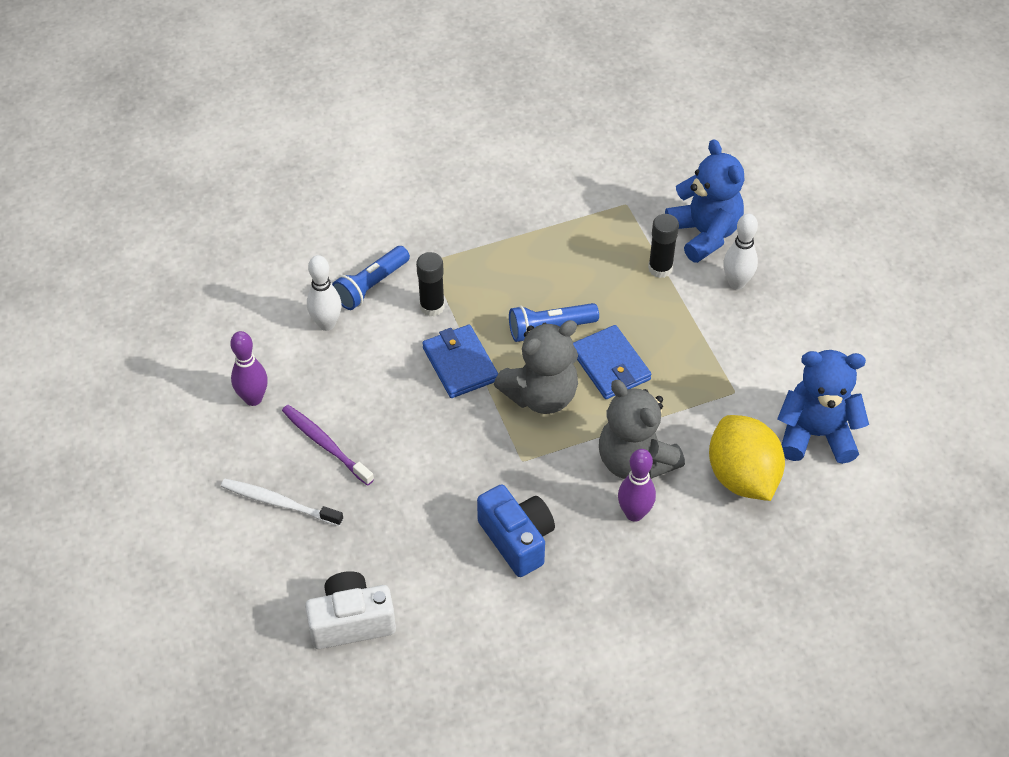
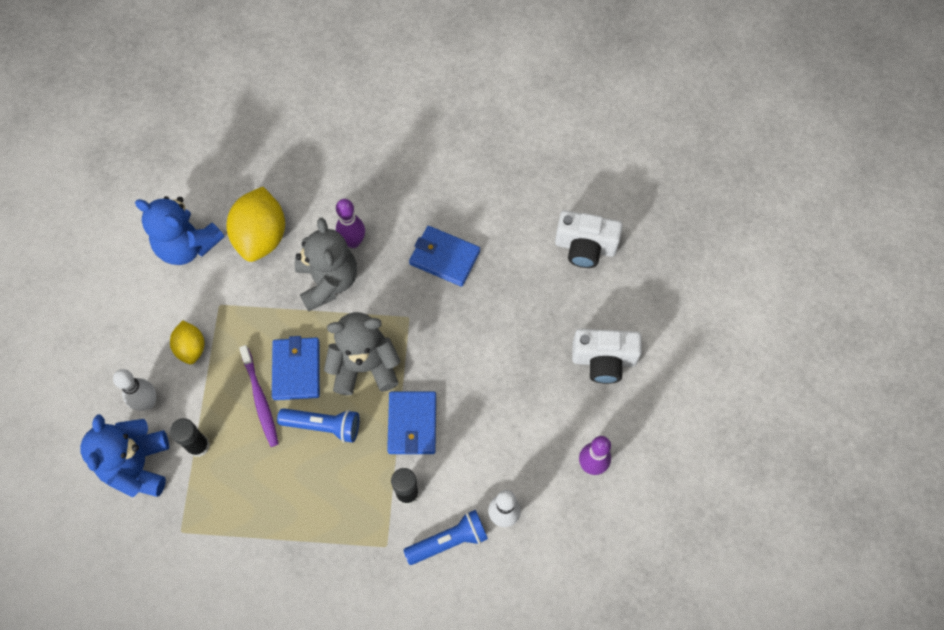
camera: 155 degrees left, 15 degrees up
white toothbrush [221,479,343,526] -> white camera [572,329,641,384]
purple toothbrush [282,405,374,486] -> purple toothbrush moved to [239,345,279,447]
blue camera [477,484,555,577] -> blue wallet [409,226,480,287]
none -> yellow lemon [170,320,205,364]

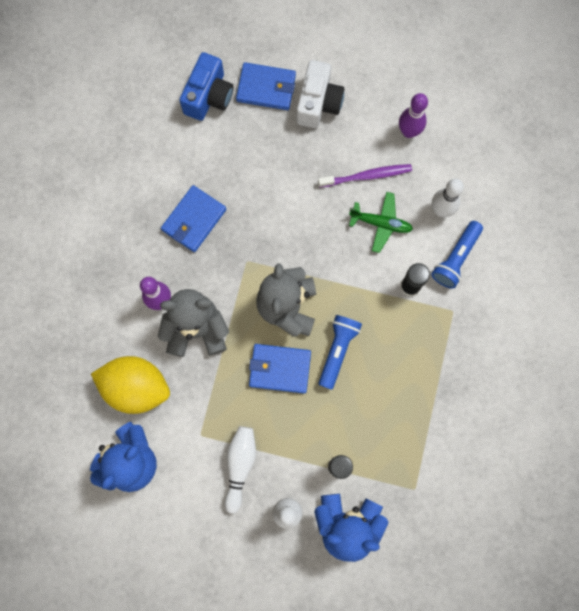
camera: 80 degrees left, 10 degrees up
yellow lemon [170,320,205,364] -> white bowling pin [224,426,256,514]
purple toothbrush [239,345,279,447] -> purple toothbrush moved to [318,164,412,188]
blue wallet [387,391,436,454] -> blue wallet moved to [236,62,296,110]
blue flashlight [403,510,488,565] -> blue flashlight turned 135 degrees counterclockwise [431,221,483,288]
white camera [555,210,623,268] -> blue camera [179,52,234,121]
none -> green plane [349,192,413,253]

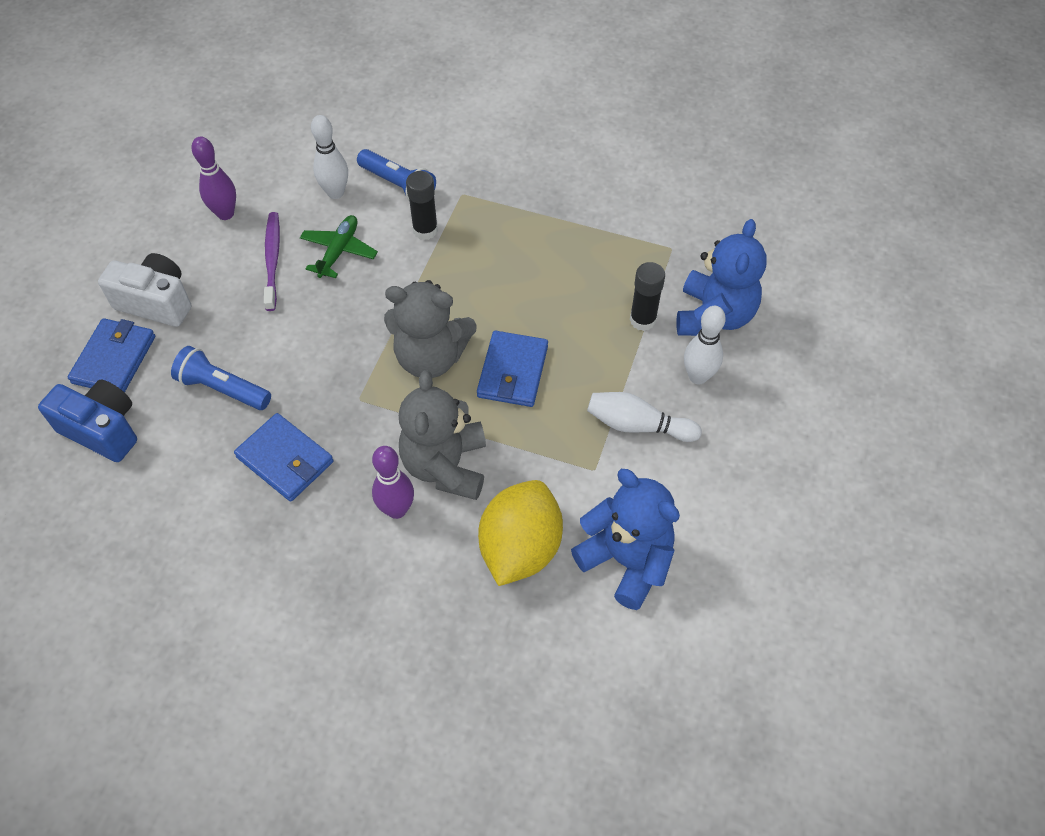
camera: 85 degrees left, 20 degrees down
blue flashlight [318,315,362,390] -> blue flashlight moved to [171,346,271,410]

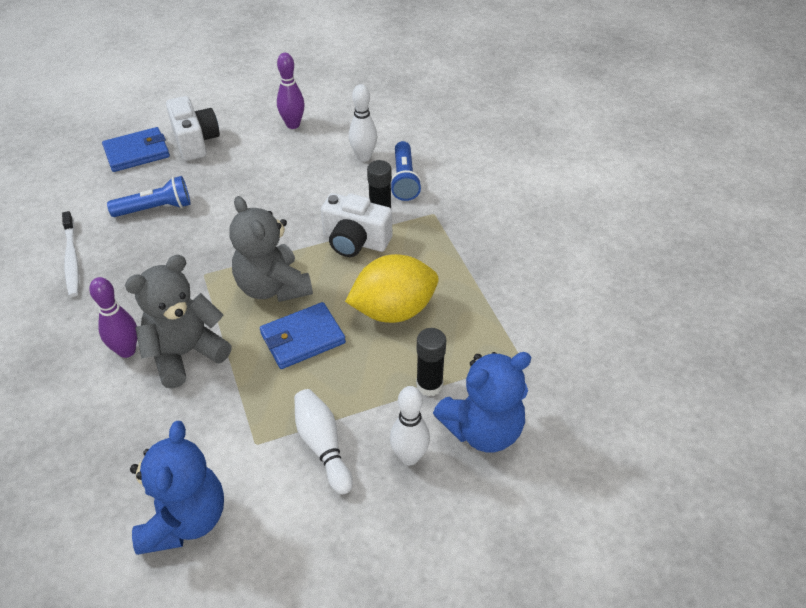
camera: 50 degrees right, 10 degrees down
blue camera [38,380,137,462] -> none
blue flashlight [171,346,271,410] -> blue flashlight turned 90 degrees clockwise [107,176,191,217]
blue wallet [234,413,334,502] -> none
purple toothbrush [264,212,280,311] -> none
green plane [300,215,378,278] -> none
yellow lemon [478,480,563,586] -> yellow lemon moved to [345,254,438,323]
none -> white toothbrush [62,211,79,297]
none -> white camera [321,193,392,257]

